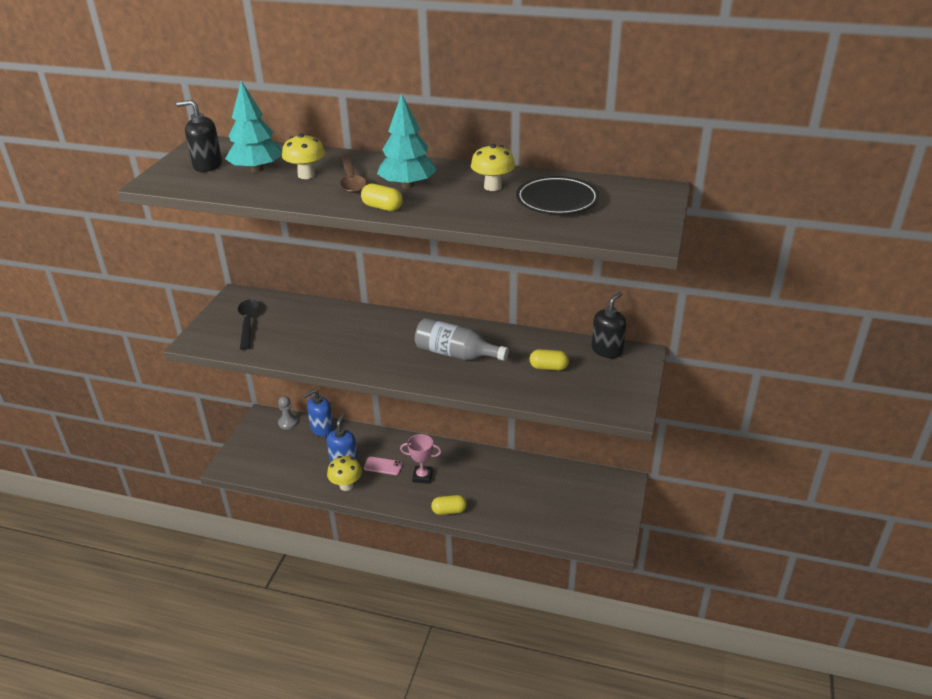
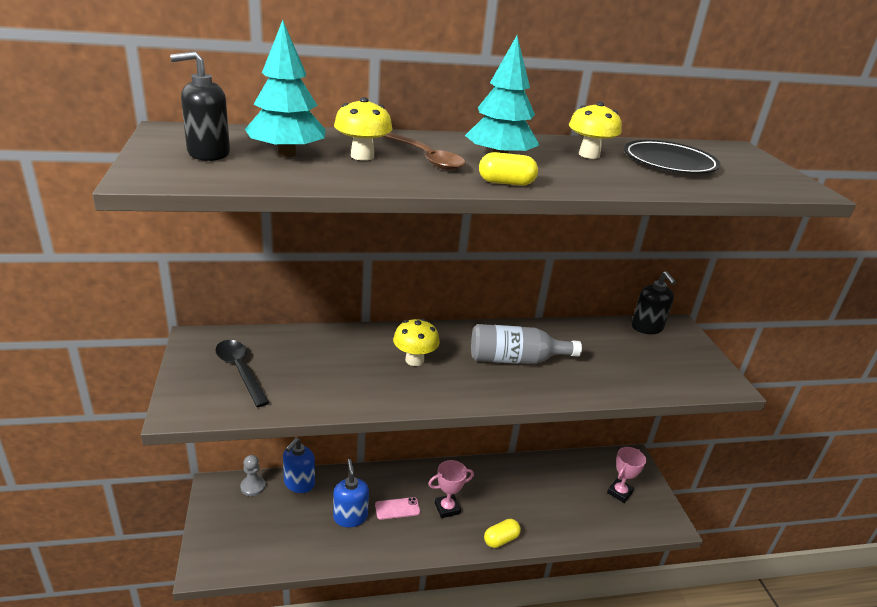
camera: 30 degrees left, 5 degrees down
yellow mushroom [327,456,362,491] -> yellow mushroom moved to [393,319,440,366]
yellow capsule [529,349,569,371] -> none
black soap dispenser [592,292,626,358] -> black soap dispenser turned 150 degrees clockwise [631,271,676,334]
none -> pink trophy [607,447,646,503]

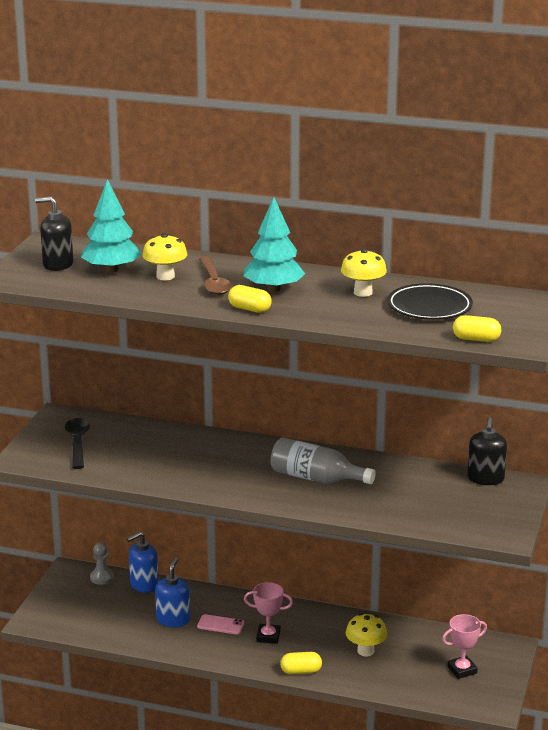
camera: 30 degrees right, 5 degrees down
yellow mushroom [393,319,440,366] -> yellow mushroom moved to [346,613,387,657]
none -> yellow capsule [453,315,501,342]

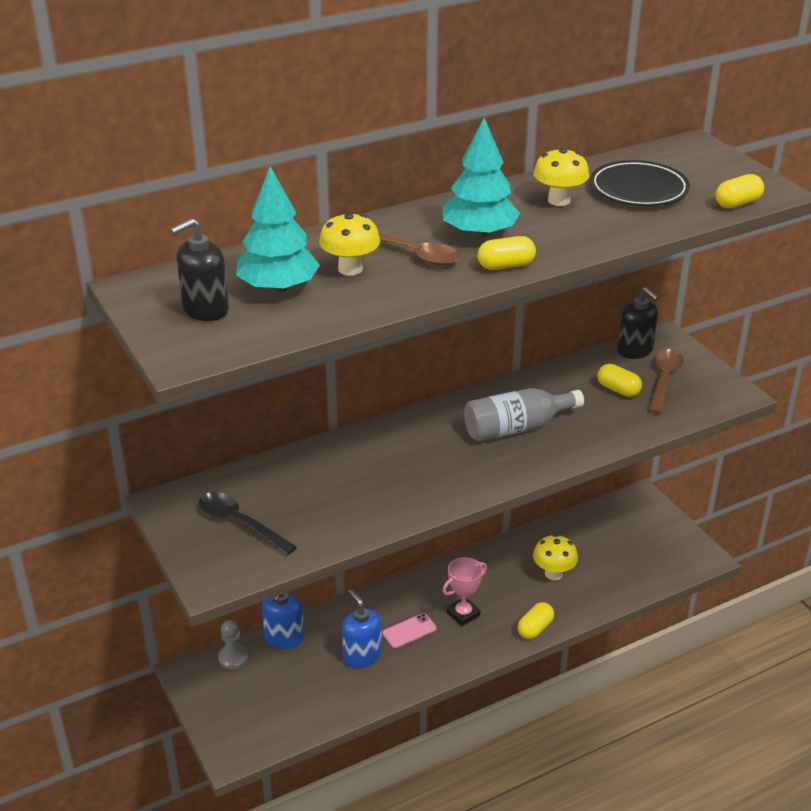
camera: 45 degrees left, 10 degrees up
pink trophy [442,614,487,679] -> none
none -> yellow capsule [597,364,642,397]
none -> brown spoon [648,349,684,414]

